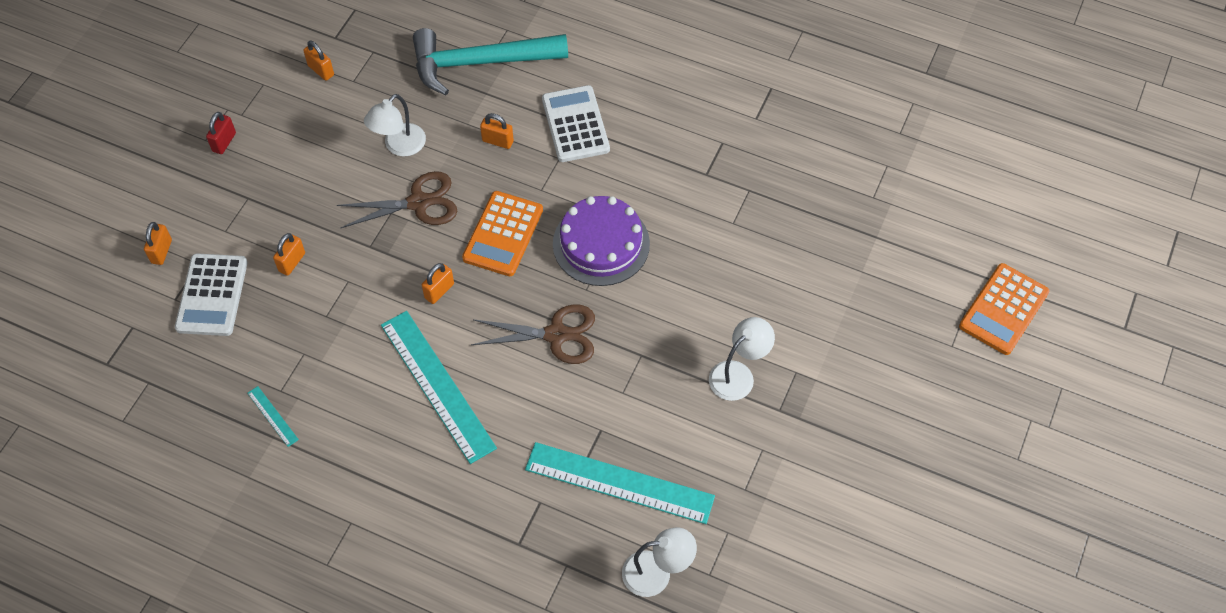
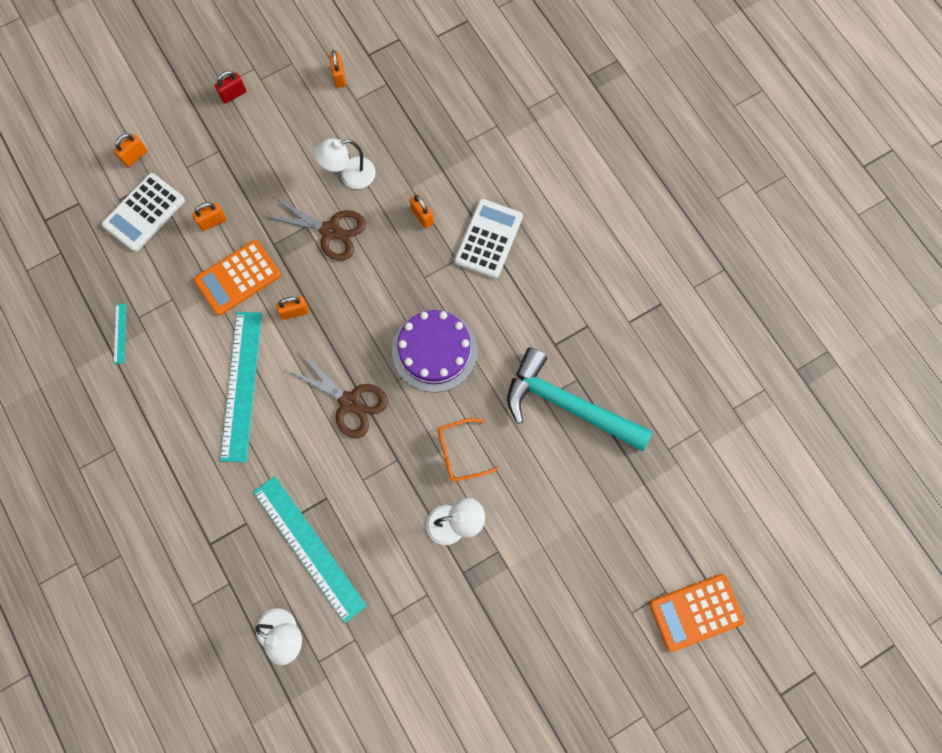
camera: 35 degrees right, 15 degrees up
turquoise hammer [413,28,568,95] -> turquoise hammer moved to [507,347,653,452]
orange calculator [462,191,543,276] -> orange calculator moved to [194,240,281,315]
none -> orange glasses [438,418,498,482]

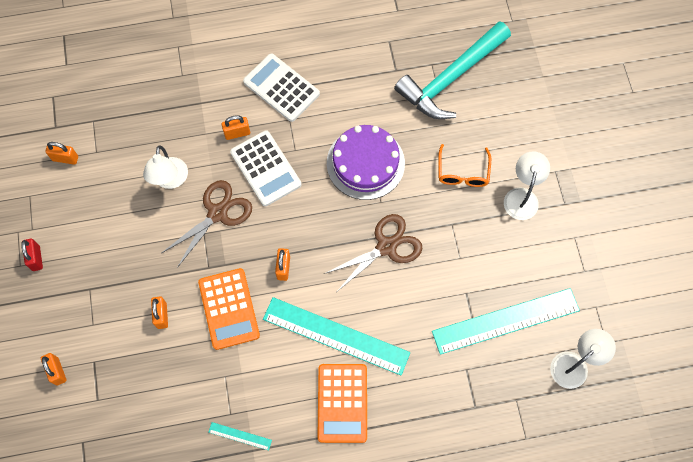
camera: 70 degrees left, 5 degrees down
white calculator [102,173,185,252] -> white calculator moved to [230,130,302,206]
orange calculator [649,574,745,652] -> orange calculator moved to [317,364,367,443]

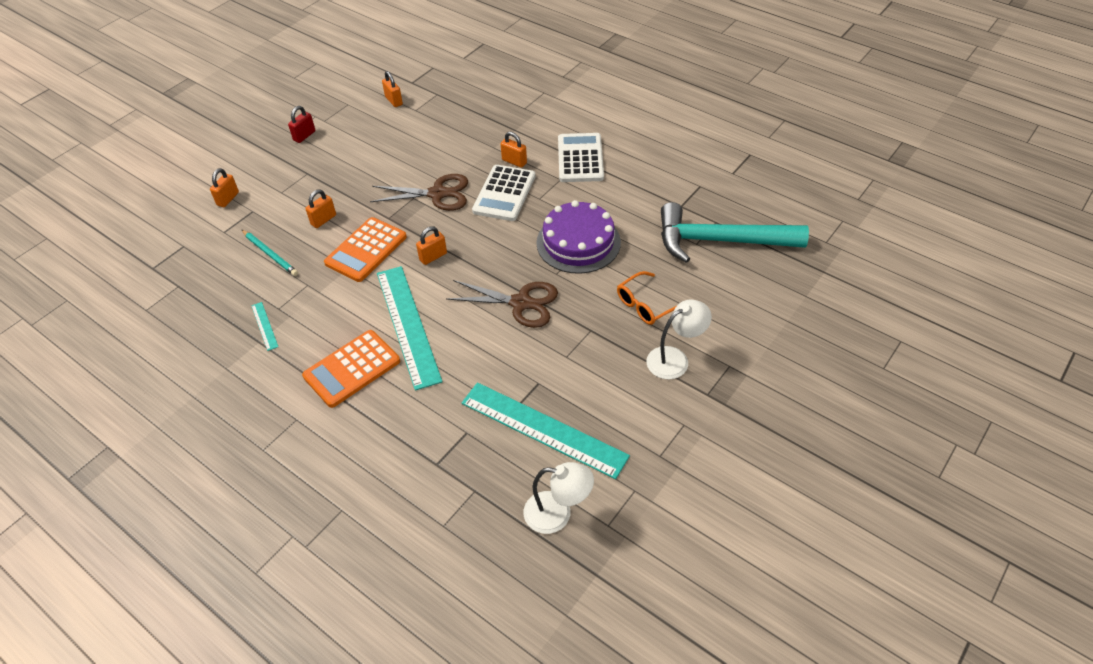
camera: 50 degrees right, 20 degrees down
white lamp [143,145,188,189] -> none
none -> turquoise pencil [242,230,298,276]

